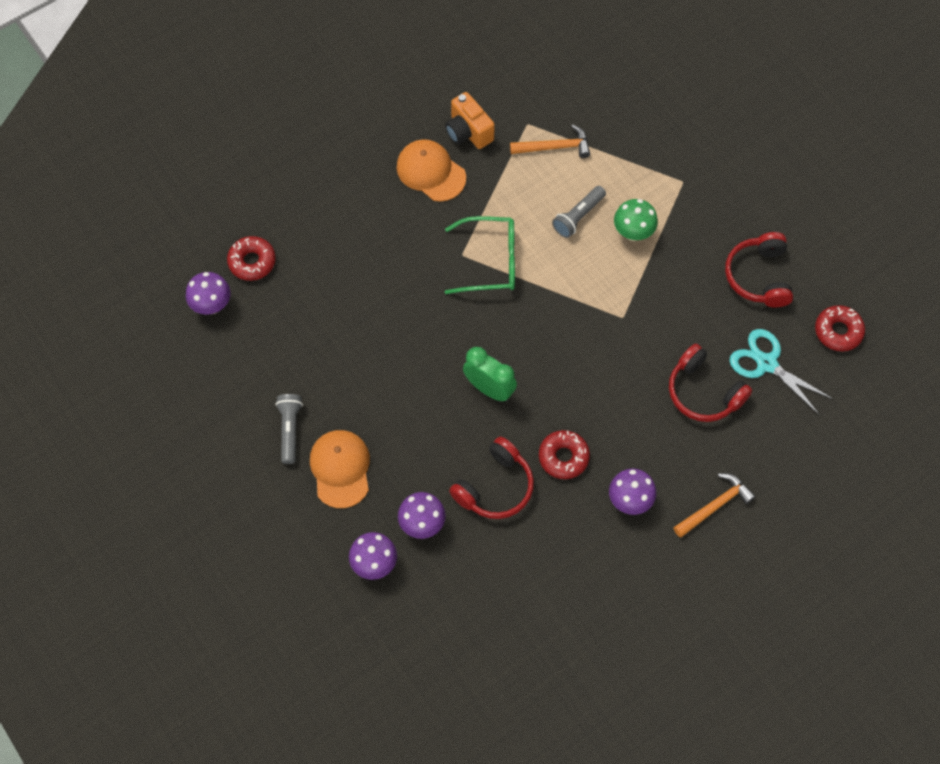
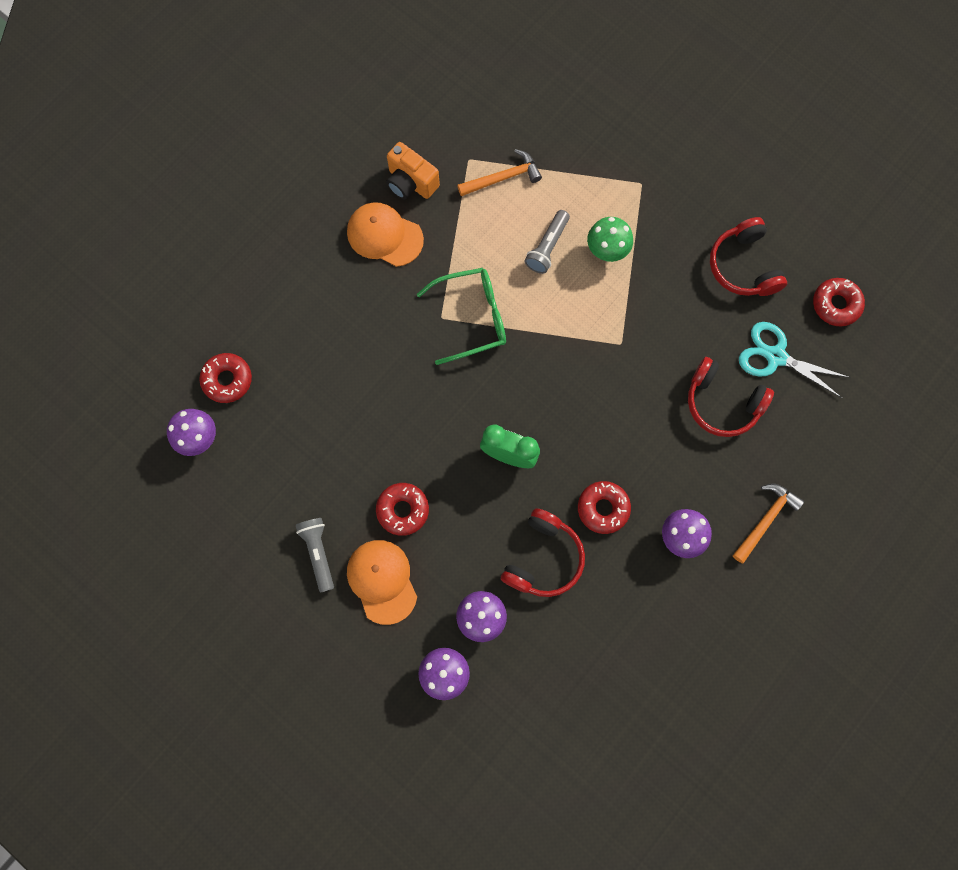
camera: 15 degrees left, 10 degrees up
none -> red donut [376,483,429,536]

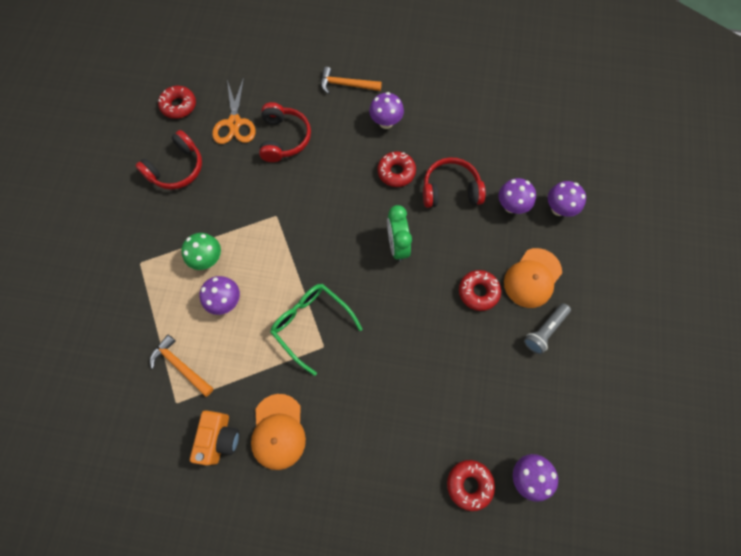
camera: 120 degrees left, 5 degrees down
grey flashlight [524,210,570,274] -> purple mushroom [199,276,240,315]
turquoise scissors [739,322,851,398] -> orange scissors [212,77,256,144]

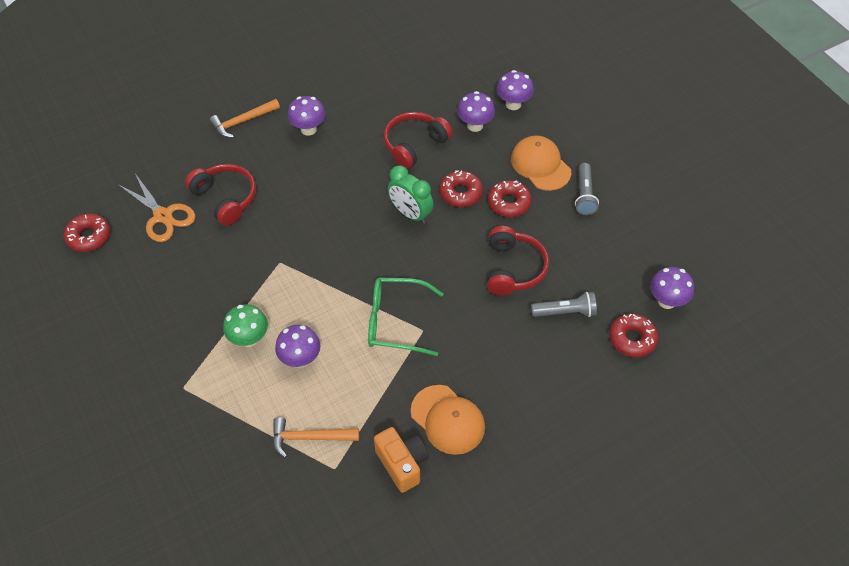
camera: 40 degrees left, 15 degrees down
red headphones [135,130,202,190] -> red headphones moved to [487,226,549,295]
red donut [378,151,416,187] -> red donut moved to [439,170,483,207]
orange cap [504,248,562,308] -> orange cap turned 150 degrees clockwise [511,135,571,191]
none -> grey flashlight [531,292,597,317]

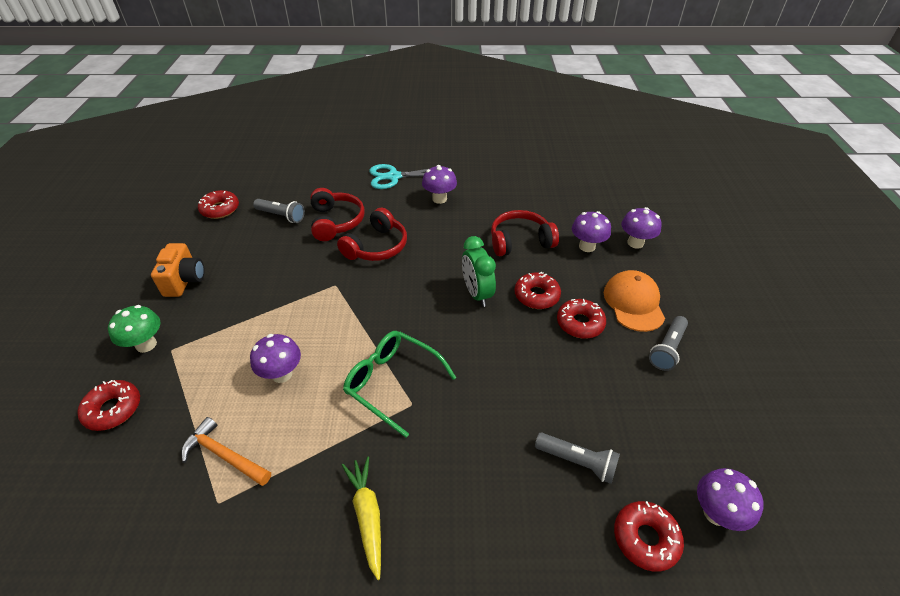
camera: 30 degrees right, 10 degrees down
orange scissors [119,174,195,242] -> grey flashlight [253,199,305,223]
orange hammer [209,99,280,138] -> turquoise scissors [370,164,445,189]
green mushroom [223,304,268,347] -> green mushroom moved to [108,305,160,353]
orange camera [374,427,429,493] -> orange camera moved to [151,243,205,297]
orange cap [411,385,485,455] -> yellow carrot [342,457,381,580]
red headphones [487,226,549,295] -> red headphones moved to [337,208,407,261]
none -> red donut [77,380,140,431]

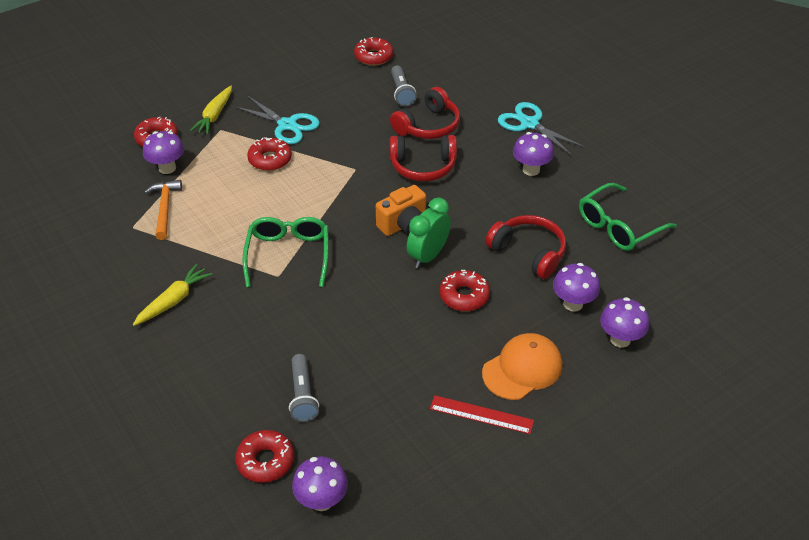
camera: 55 degrees right, 0 degrees up
green mushroom [108,305,160,353] -> yellow carrot [190,86,232,135]
orange camera [151,243,205,297] -> orange camera moved to [376,185,426,236]
purple mushroom [250,334,301,383] -> purple mushroom moved to [143,131,184,174]
red donut [557,299,606,339] -> red donut moved to [247,137,292,171]
grey flashlight [649,316,688,371] -> red ruler [430,395,534,434]
none -> turquoise scissors [235,96,320,144]
none -> green glasses [579,183,677,251]

